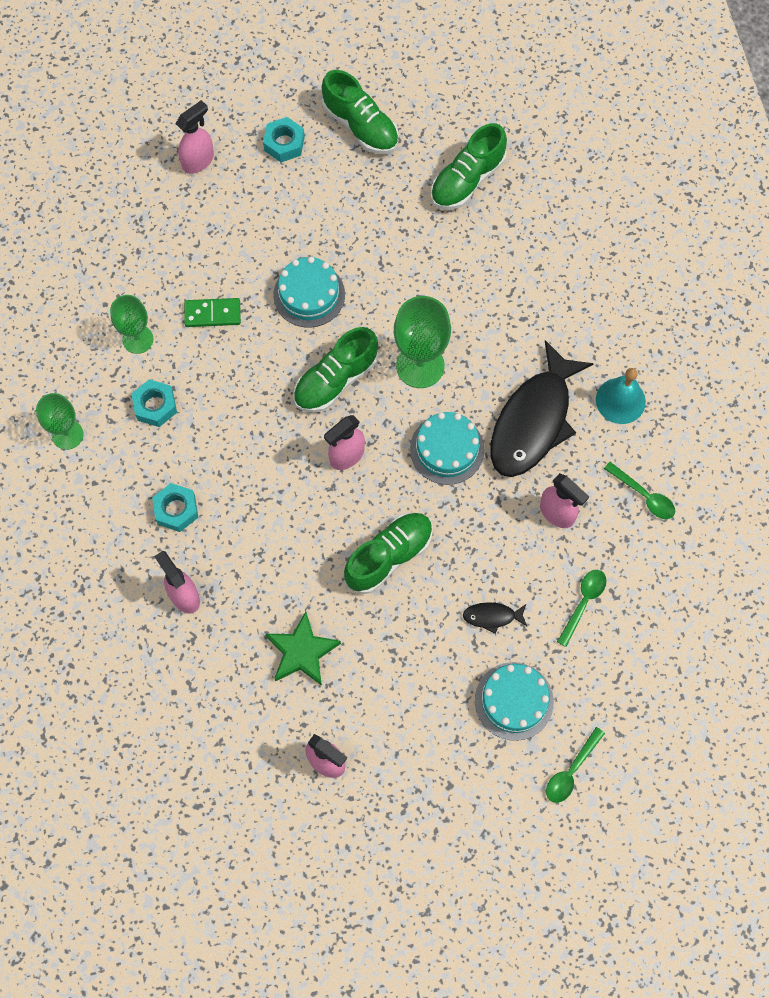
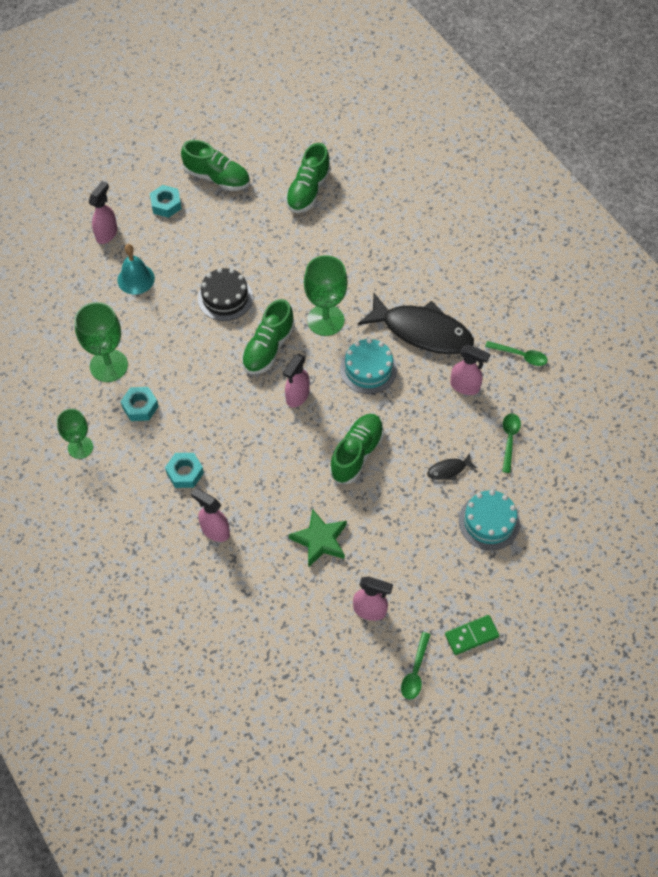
camera: 20 degrees left, 10 degrees down
green goblet [110,295,153,354] -> green goblet [74,302,128,382], size x1.55
green domino [184,298,241,327] -> green domino moved to [445,615,500,655]
turquoise cake [273,257,345,328] -> black cake [198,268,253,321]
black fish [490,340,594,477] -> black fish turned 75 degrees counterclockwise [358,293,474,354]
green spoon [546,727,605,803] -> green spoon moved to [401,632,431,700]
turquoise bell [596,368,646,424] -> turquoise bell moved to [117,244,155,295]

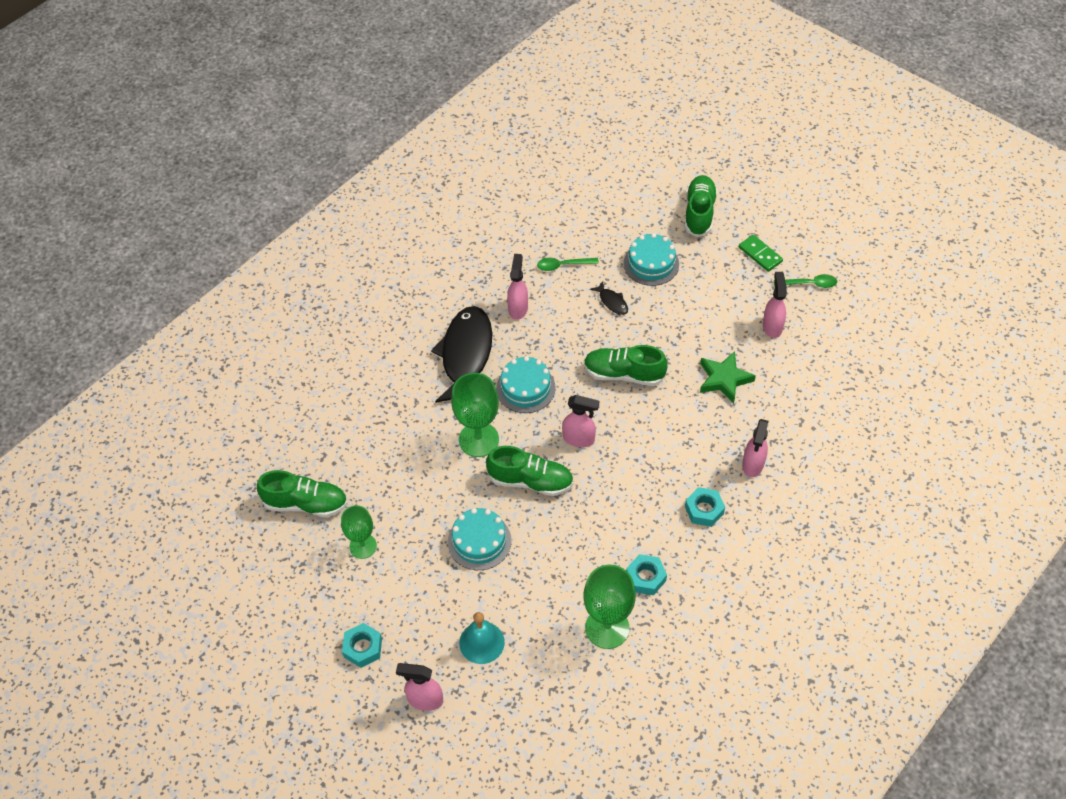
camera: 105 degrees left, 5 degrees down
green goblet [57,409,93,459] -> green goblet moved to [341,505,377,559]
green shoe [181,140,250,191] -> green shoe moved to [685,175,717,237]
black cake [198,268,253,321] -> turquoise cake [448,508,511,570]
green spoon [485,341,548,366] -> none

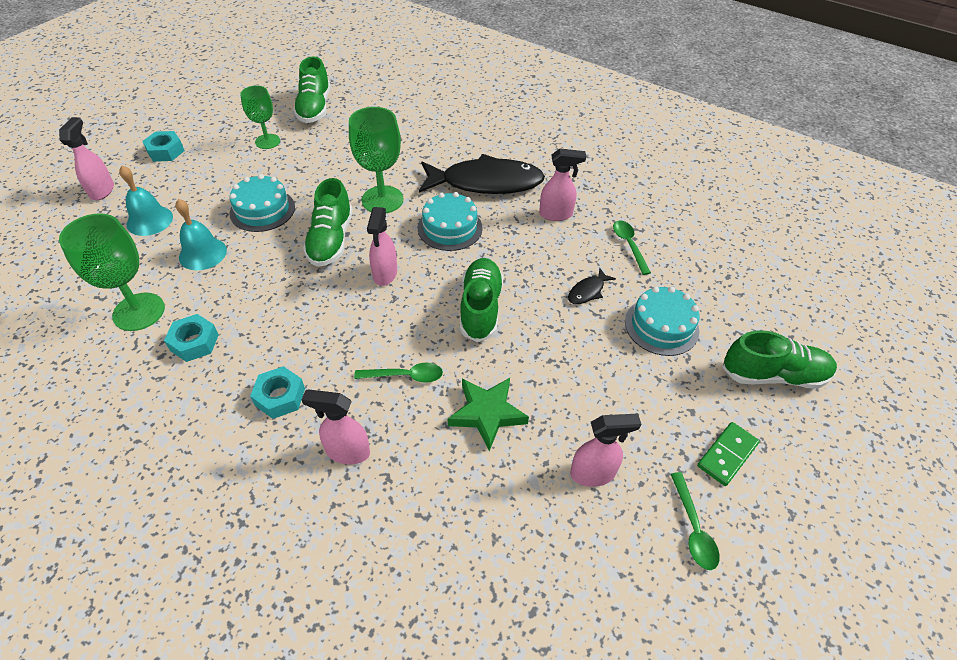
camera: 80 degrees right, 5 degrees down
none -> turquoise bell [175,199,227,270]
none -> green spoon [354,362,443,383]

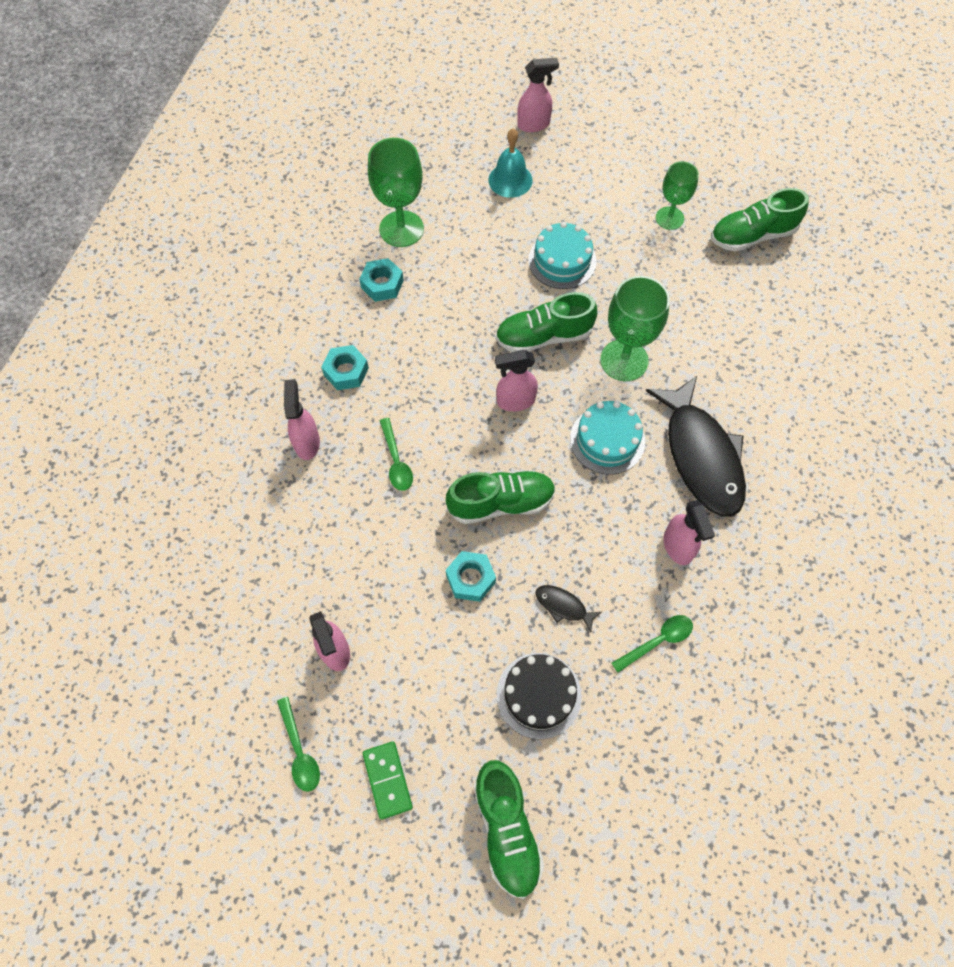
camera: 75 degrees right, 15 degrees up
turquoise nut [142,131,185,162] -> turquoise nut moved to [446,551,496,602]
turquoise bell [175,199,227,270] -> none
green star [448,378,529,451] -> none
turquoise cake [625,287,700,356] -> black cake [497,653,582,739]
green spoon [671,472,720,570] -> green spoon turned 90 degrees counterclockwise [277,697,320,792]
green domino [697,422,760,486] -> green domino turned 45 degrees clockwise [363,741,413,820]

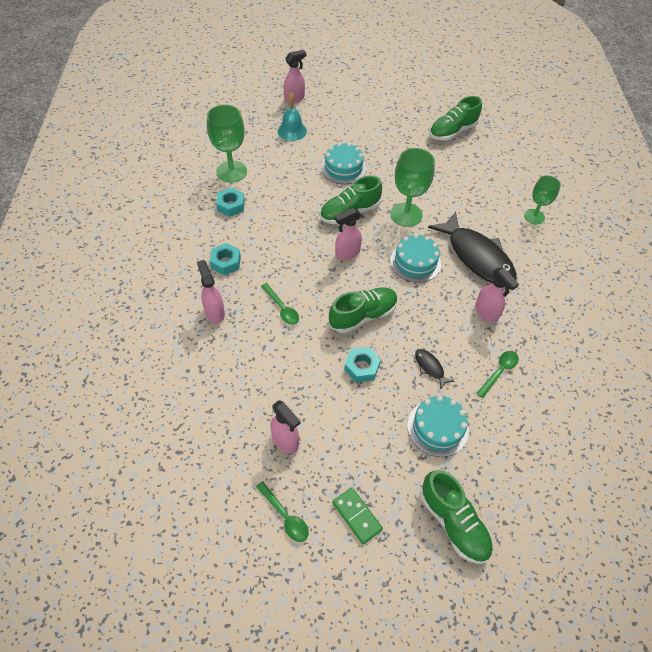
camera: 20 degrees left, 10 degrees down
black cake [497,653,582,739] -> turquoise cake [407,396,469,457]
black fish [535,585,602,632] -> black fish turned 45 degrees clockwise [415,349,454,389]
green goblet [656,161,699,230] -> green goblet moved to [524,176,561,225]

